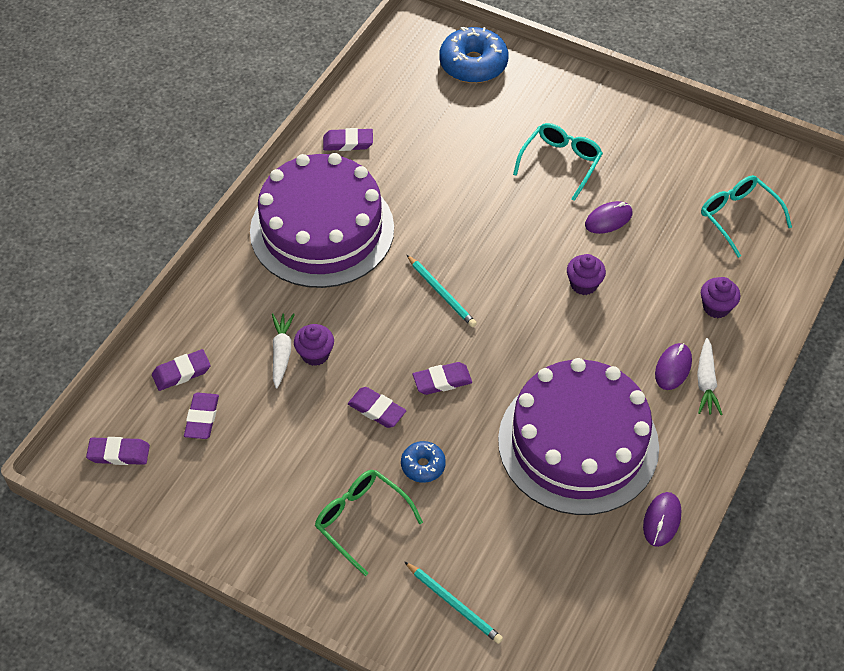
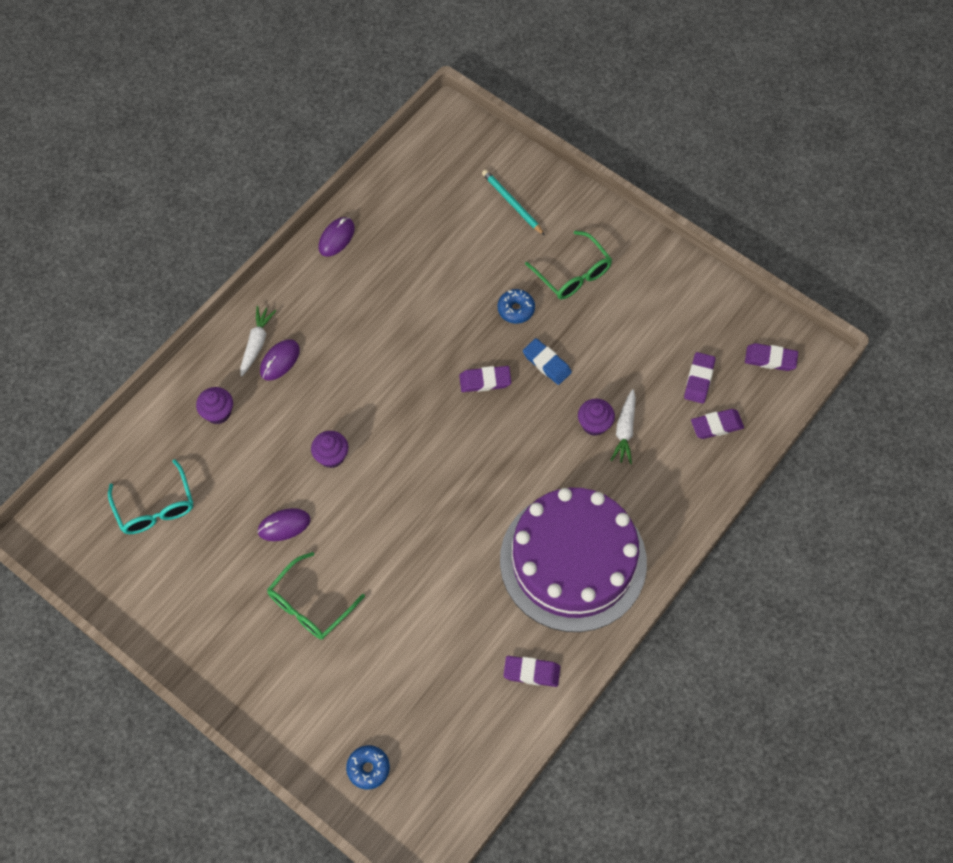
camera: 170 degrees left, 10 degrees up
purple eraser [348,387,406,428] -> blue eraser [523,338,572,385]
turquoise pencil [407,255,477,327] -> none
blue donut [439,26,508,83] -> blue donut [346,745,390,790], size x0.53
purple cake [498,358,659,515] -> none
turquoise glasses [513,123,603,201] -> green glasses [267,552,365,640]

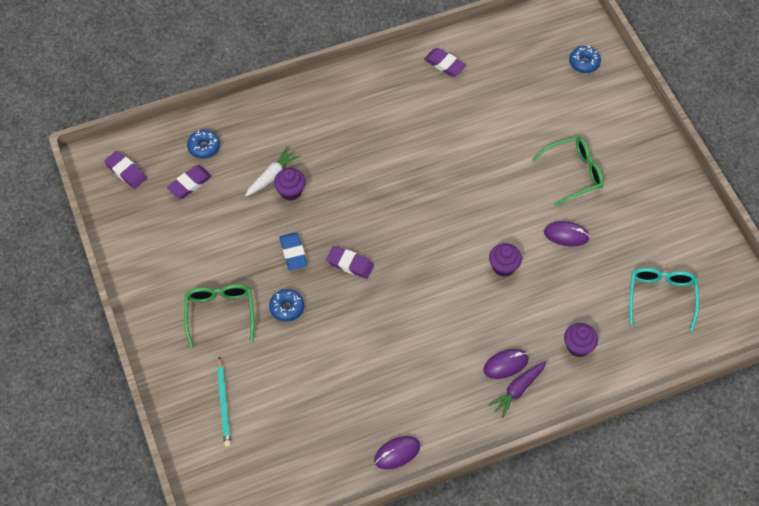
camera: 150 degrees left, 5 degrees down
white carrot [240,306,276,377] -> purple carrot [488,361,547,418]
purple cake [500,488,647,632] -> none
purple eraser [691,409,744,439] -> blue donut [187,129,220,159]

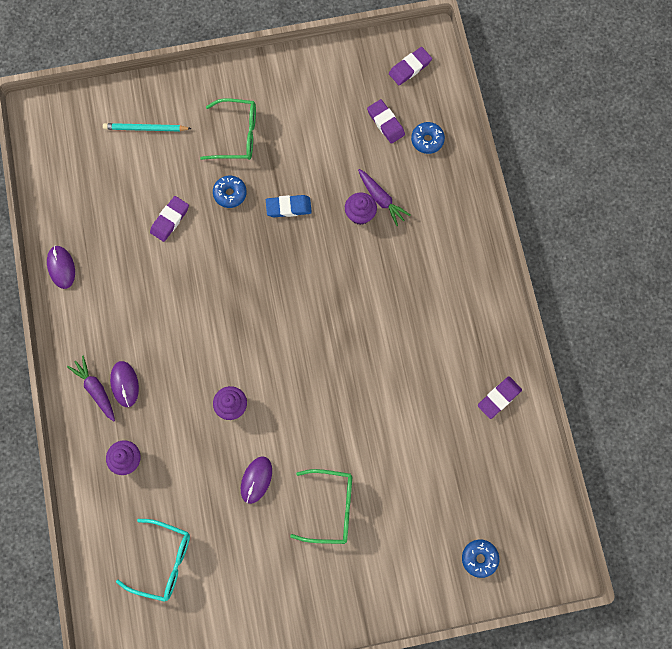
camera: 100 degrees right, 15 degrees up
white carrot [245,147,300,196] -> purple carrot [358,169,411,226]
purple eraser [326,246,374,279] -> purple eraser moved to [150,196,189,242]
green glasses [532,137,604,206] -> green glasses turned 75 degrees counterclockwise [290,469,352,544]

